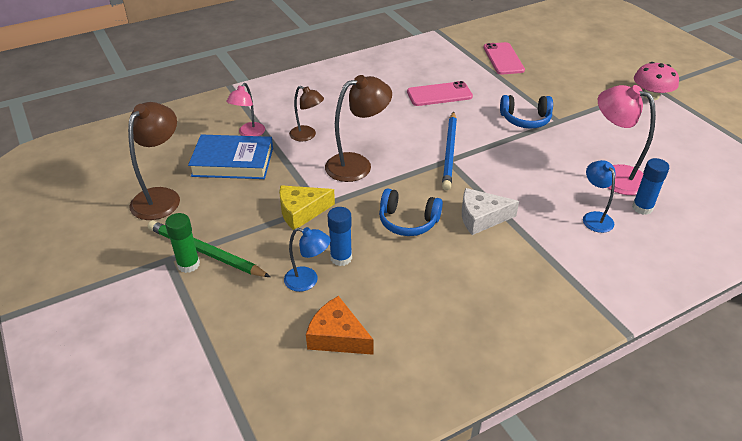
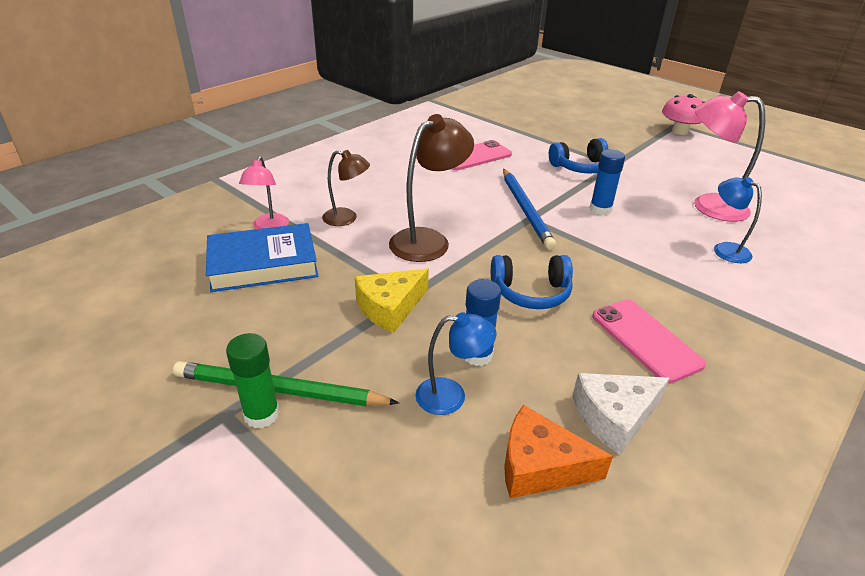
camera: 20 degrees left, 5 degrees down
brown lamp [128,102,180,220] -> none
white cheese [462,188,519,235] -> white cheese moved to [572,373,670,455]
pink phone [483,42,525,74] -> pink phone moved to [592,299,706,384]
blue glue stick [632,158,669,215] -> blue glue stick moved to [590,149,625,215]

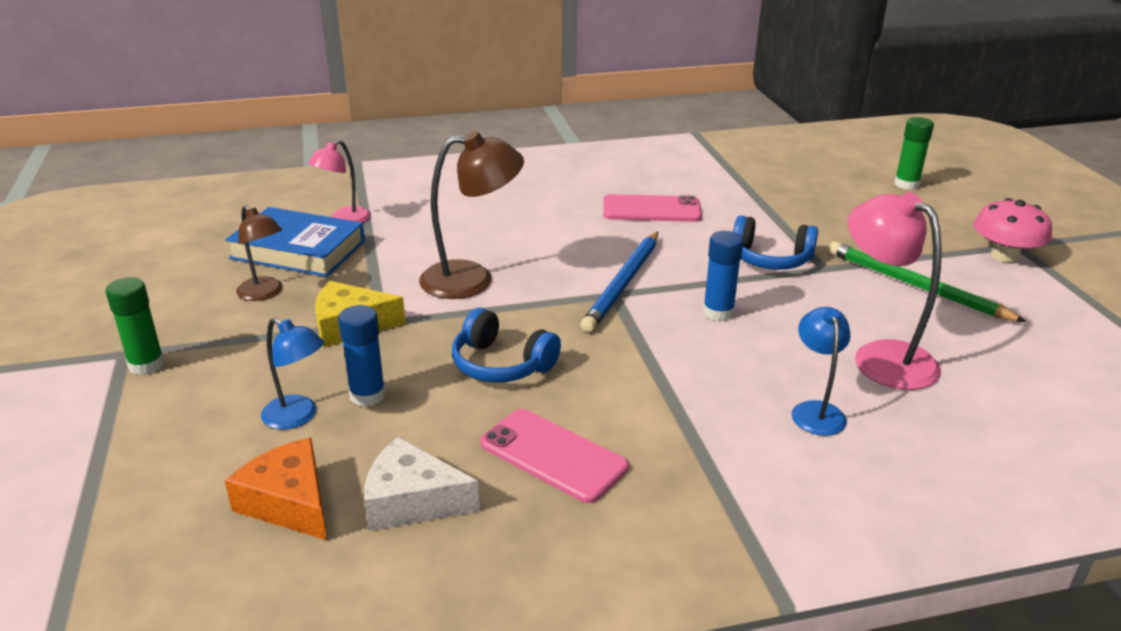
camera: 35 degrees right, 5 degrees down
green pencil [173,361,399,407] -> green pencil moved to [828,241,1027,322]
brown lamp [322,150,370,226] -> brown lamp moved to [236,205,282,301]
pink phone [592,299,706,384] -> pink phone turned 60 degrees counterclockwise [480,409,629,503]
none -> green glue stick [894,117,934,190]

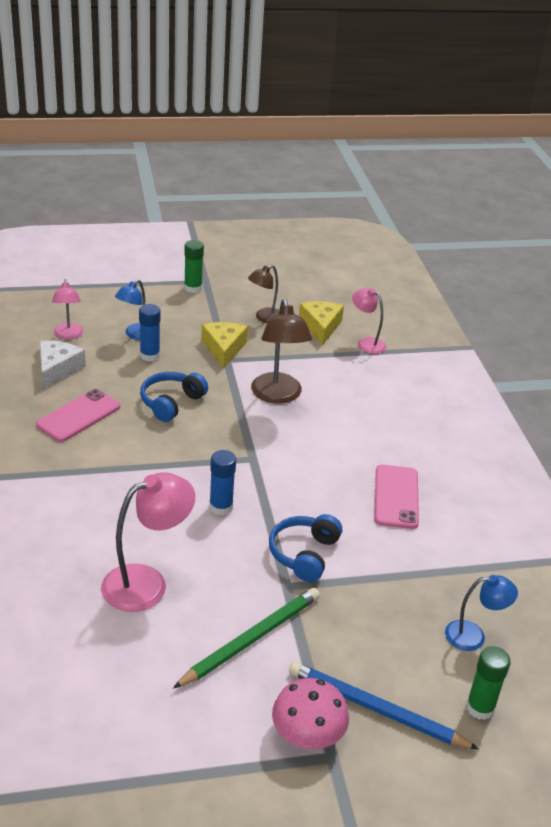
camera: 90 degrees right, 5 degrees up
blue book [225,207,365,277] -> yellow cheese [299,301,344,345]
orange cheese [225,438,327,540] -> pink lamp [52,279,84,340]
blue pencil [580,232,658,332] -> blue pencil moved to [289,662,479,749]
blue lamp [791,307,851,436] -> blue lamp moved to [445,575,518,651]

